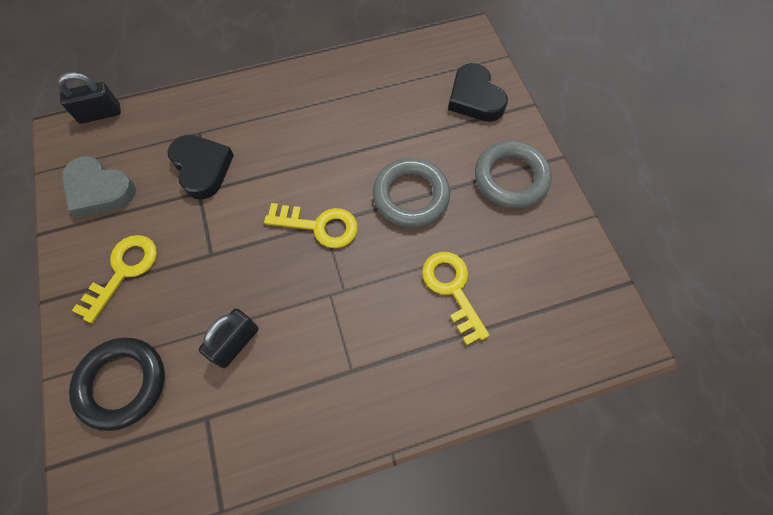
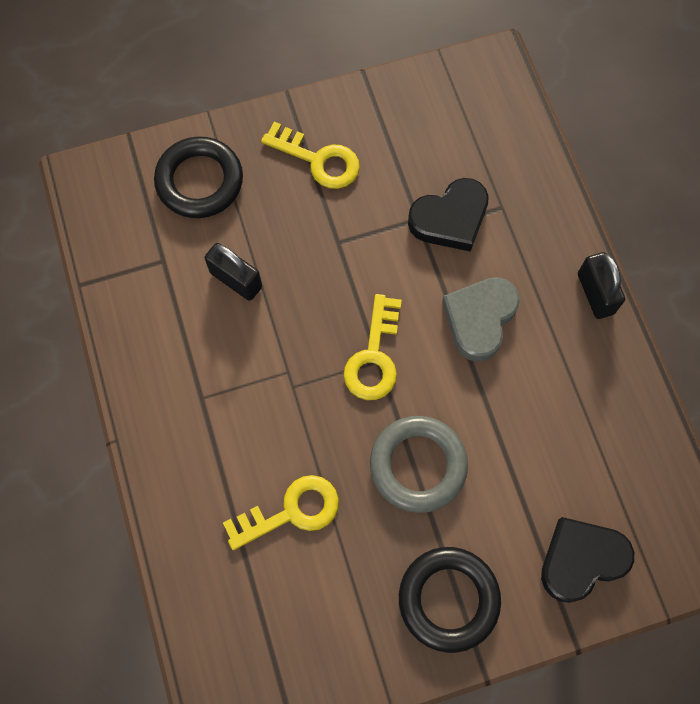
camera: 90 degrees right, 5 degrees up
black padlock [58,72,121,124] -> black padlock moved to [578,252,625,319]
grey heart [62,156,136,218] -> grey heart moved to [442,277,520,362]
grey ring [475,141,552,208] -> black ring [399,547,501,653]

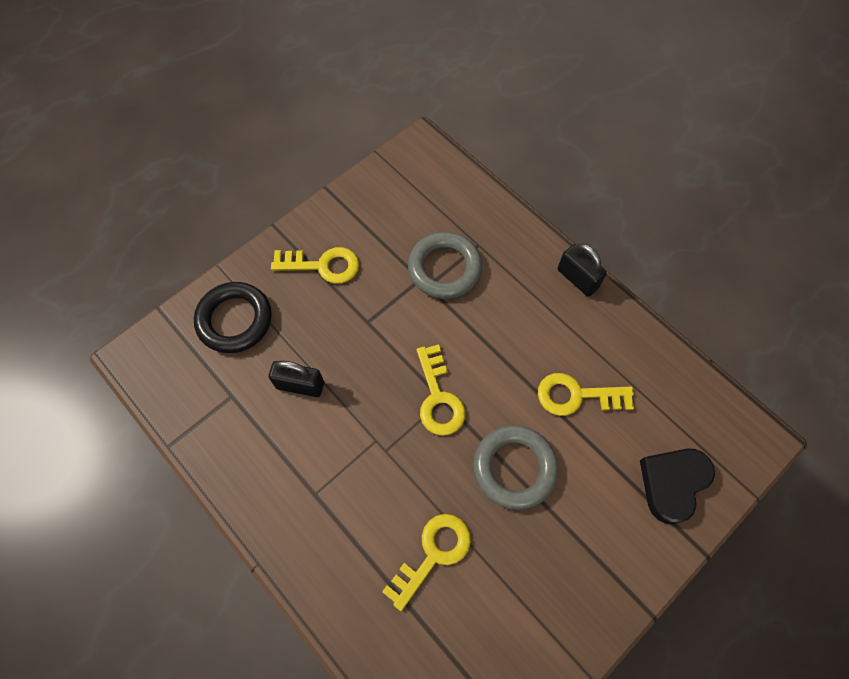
camera: 25 degrees left, 5 degrees down
black ring [399,547,501,653] -> none
black heart [408,178,489,252] -> grey ring [408,232,482,299]
grey heart [442,277,520,362] -> none
none -> yellow key [538,373,634,416]

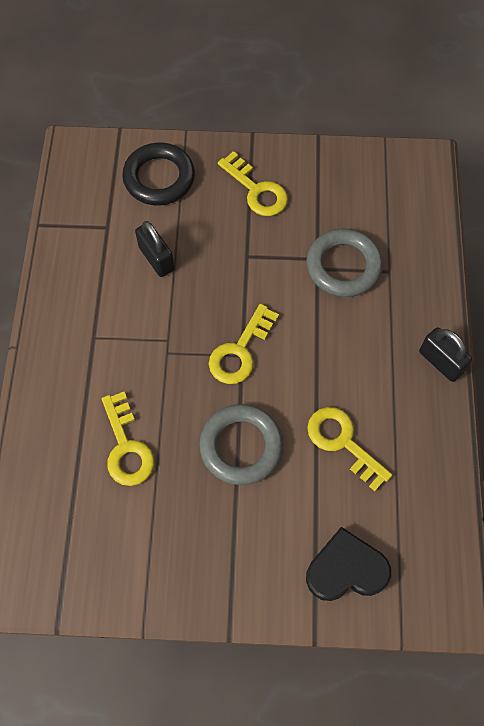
camera: 45 degrees right, 0 degrees up
yellow key [382,514,471,611] -> yellow key turned 75 degrees clockwise [102,392,154,486]
black padlock [557,244,607,296] -> black padlock turned 45 degrees counterclockwise [419,327,472,382]

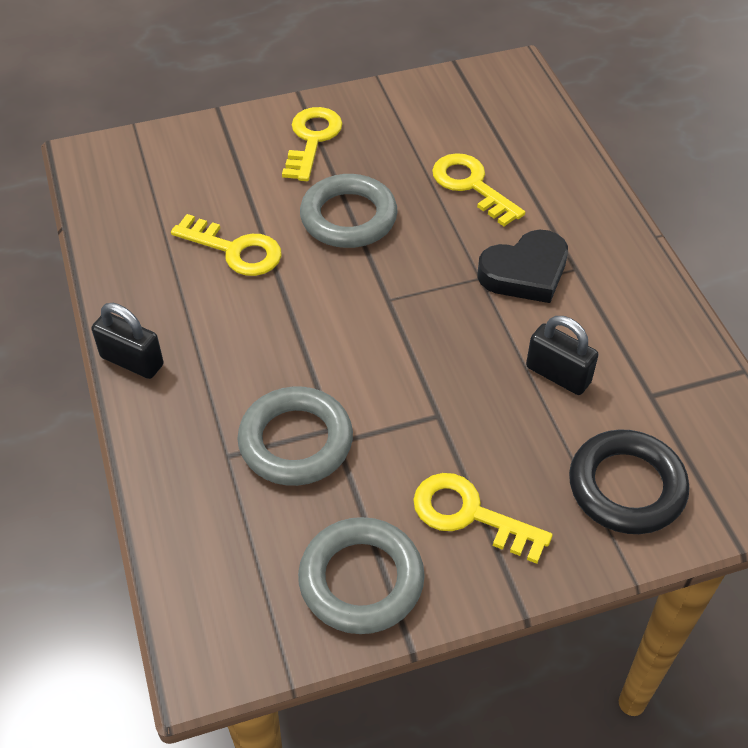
camera: 160 degrees right, 15 degrees down
yellow key [209,304,279,384] -> yellow key moved to [282,107,343,181]
black heart [306,527,391,601] -> black heart moved to [477,230,568,303]
none -> grey ring [298,517,425,634]

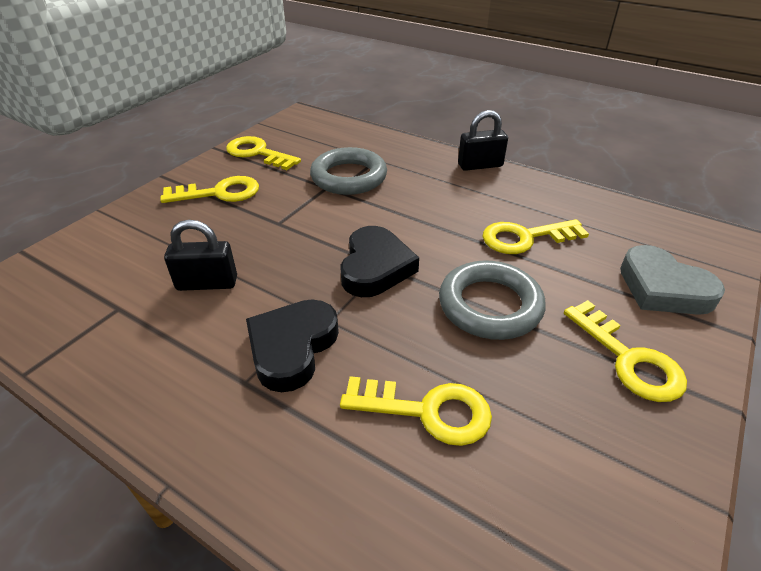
camera: 140 degrees right, 10 degrees down
grey ring [298,517,425,634] -> yellow key [226,136,301,170]
black ring [569,429,689,534] -> none
none -> black heart [341,226,419,297]
none -> grey heart [620,245,725,315]

